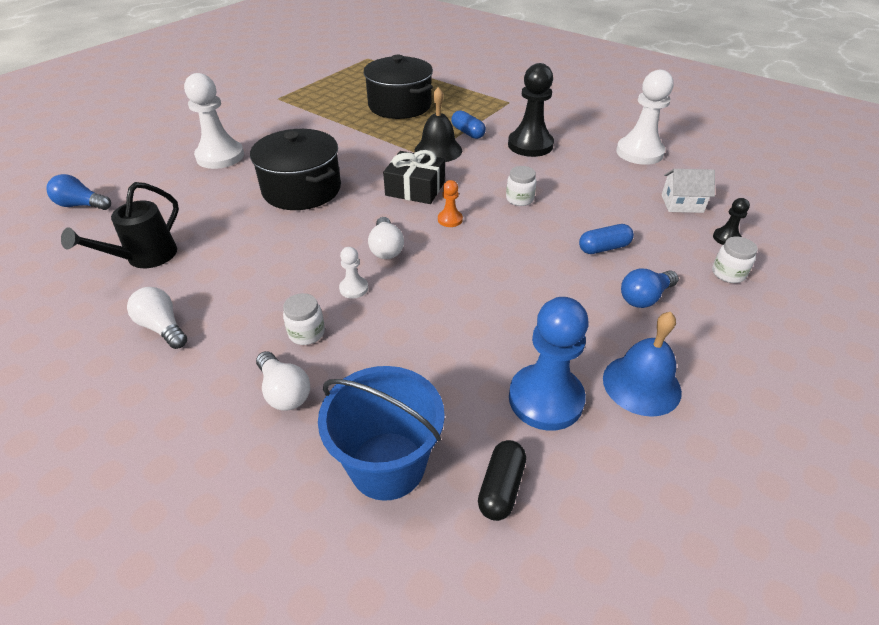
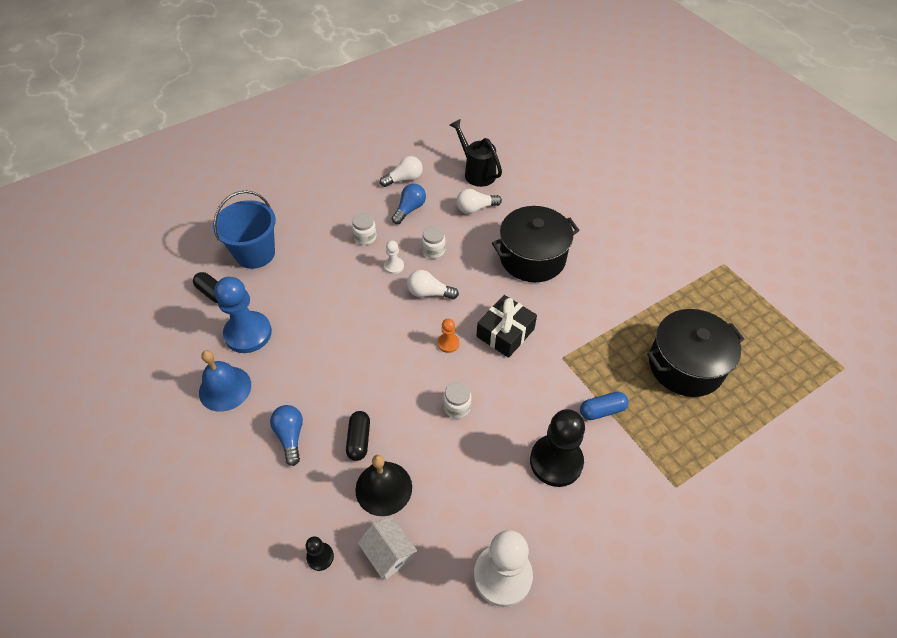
camera: 110 degrees right, 10 degrees up
blue light bulb [46,174,111,210] -> blue light bulb moved to [392,184,426,224]
white pawn [184,73,244,169] -> none
white light bulb [256,351,310,411] -> white light bulb moved to [456,189,502,214]
black bell [415,87,462,162] -> black bell moved to [355,455,412,516]
blue capsule [579,224,634,254] -> black capsule [346,411,370,461]
white house [662,169,715,213] -> white house turned 60 degrees counterclockwise [357,517,417,580]
white jar [712,237,758,283] -> white jar moved to [422,226,446,259]

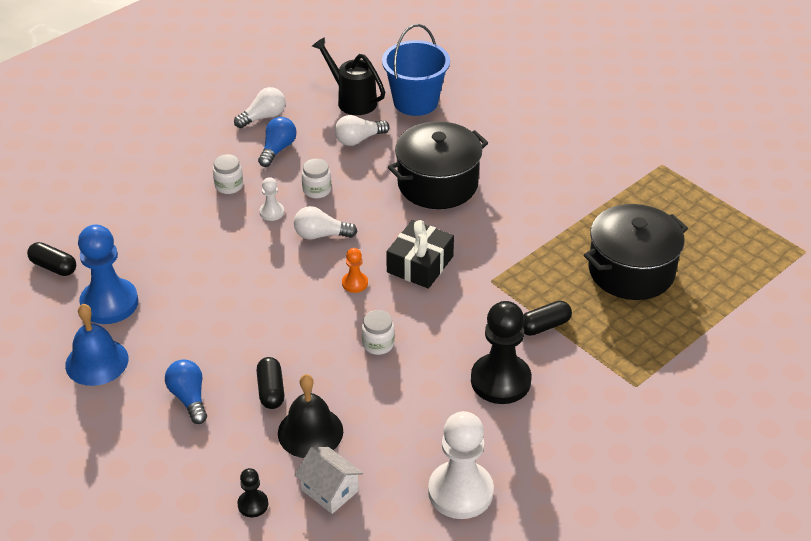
camera: 10 degrees left, 10 degrees down
blue bucket [213,190,276,269] -> blue bucket moved to [382,24,450,116]
blue capsule [580,392,629,420] -> black capsule [523,301,572,336]

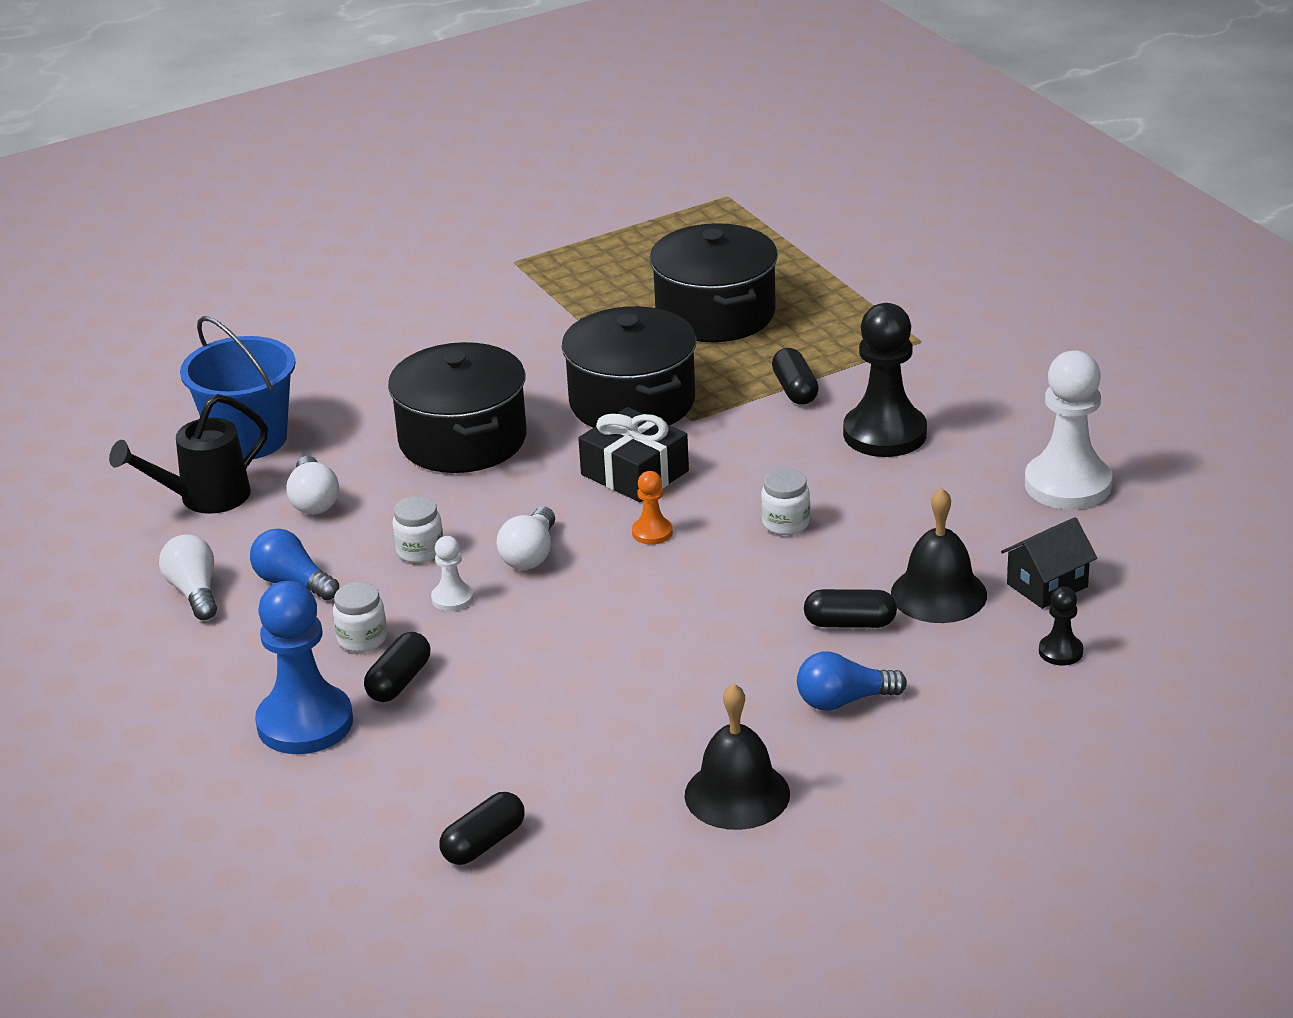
camera: 75 degrees left, 10 degrees down
blue bell [65,304,129,386] -> black bell [684,683,790,830]
blue pawn [78,224,138,324] -> blue pawn moved to [255,581,353,754]
white house [295,447,363,514] -> black house [1001,517,1097,609]
none -> black capsule [364,632,430,702]
none -> black pot [562,306,697,428]

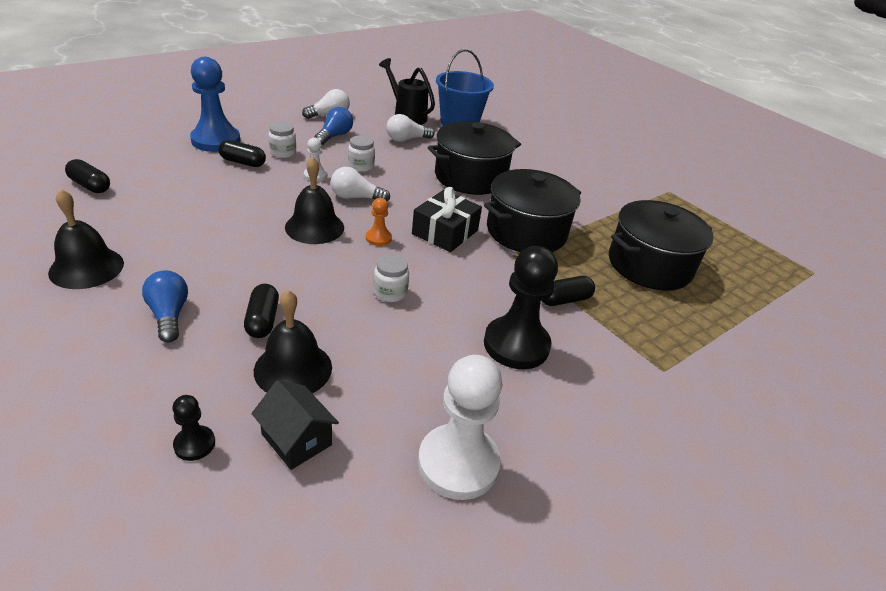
camera: 75 degrees right, 5 degrees up
none -> black bell [285,157,344,244]

